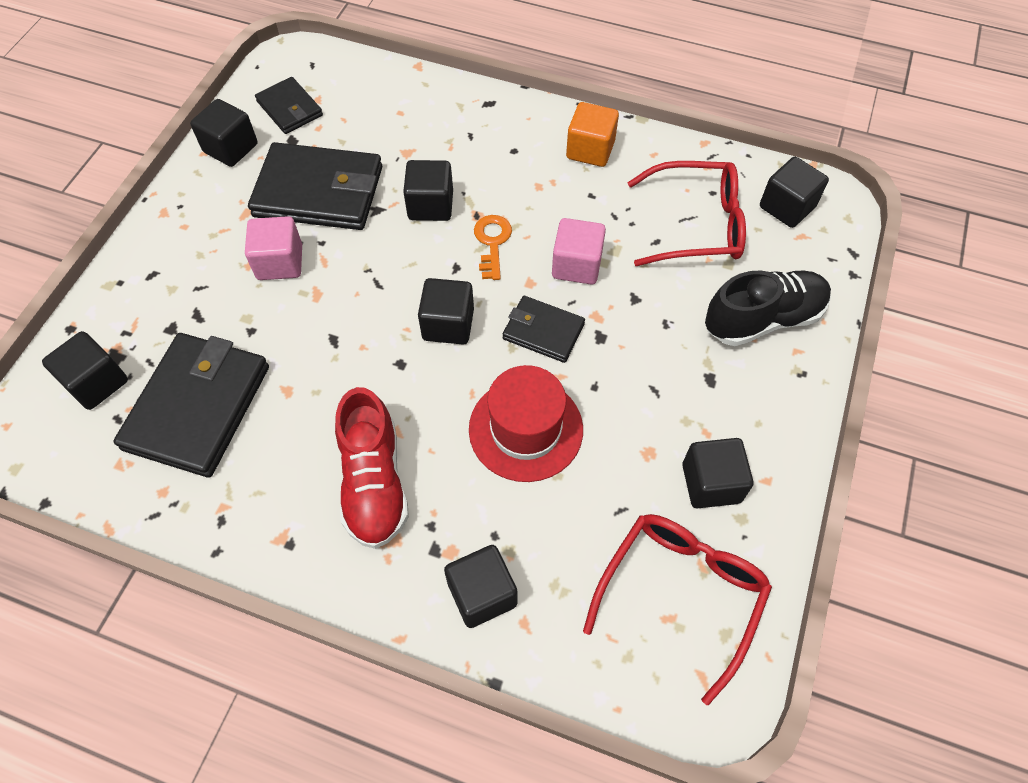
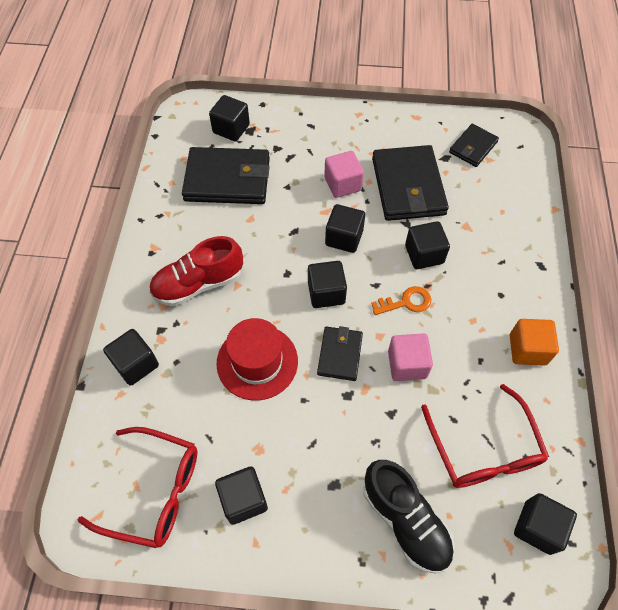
camera: 75 degrees right, 0 degrees up
black cube [190,99,257,167] -> black cube moved to [325,204,365,253]

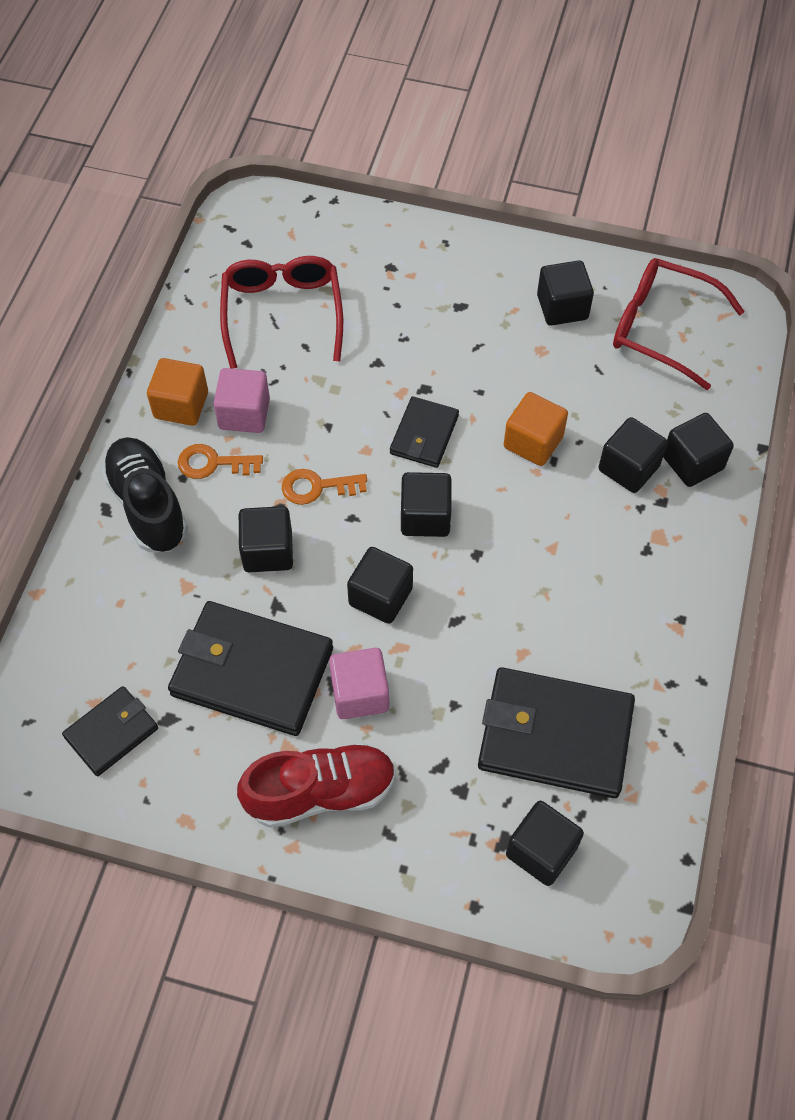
camera: 170 degrees left, 0 degrees up
red shoe [149,236,243,306] -> red shoe moved to [237,742,396,828]
red hat [216,318,298,401] -> orange cube [504,392,568,466]
black shoe [364,460,454,573] -> black shoe moved to [101,437,188,552]
black wallet [372,145,449,221] -> black wallet turned 75 degrees counterclockwise [168,601,333,736]
pink cube [388,333,433,381] -> pink cube moved to [213,368,270,433]
black cube [514,493,577,555] -> black cube moved to [599,417,668,493]
none -> orange key [178,444,263,479]

